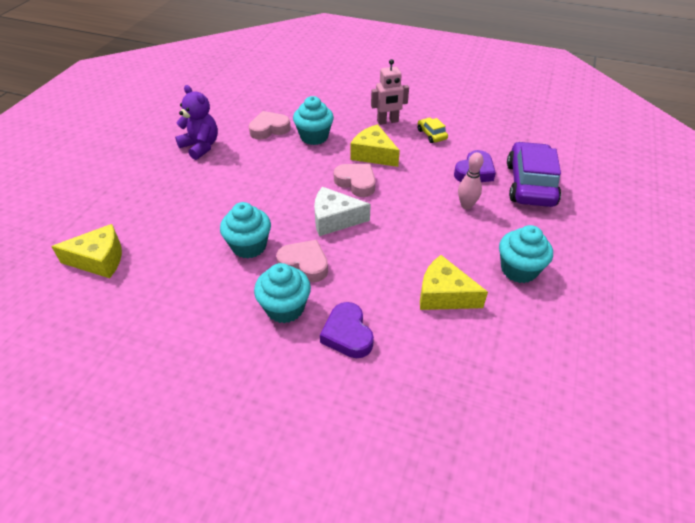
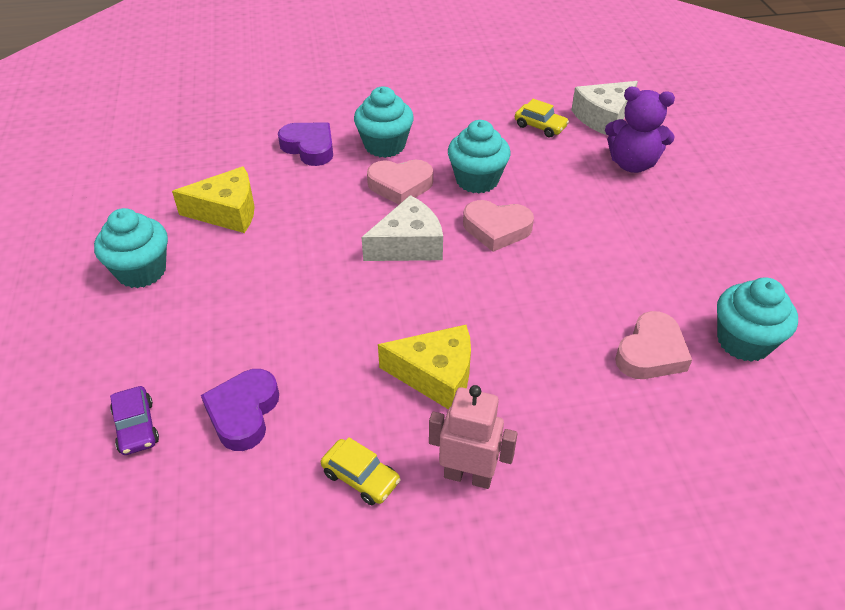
camera: 150 degrees right, 0 degrees up
yellow cheese [51,224,122,278] -> white cheese [571,81,638,135]
purple teddy bear [175,85,218,160] -> purple teddy bear moved to [605,87,675,173]
turquoise cupcake [293,96,334,145] -> turquoise cupcake moved to [717,278,798,362]
pink heart [334,164,375,197] -> pink heart moved to [463,200,534,252]
pink robot [371,59,409,125] -> pink robot turned 60 degrees clockwise [429,385,518,489]
pink bowling pin [458,152,484,209] -> none
purple car [507,142,561,207] -> purple car [110,386,159,455], size x0.45
none -> yellow car [515,99,569,138]

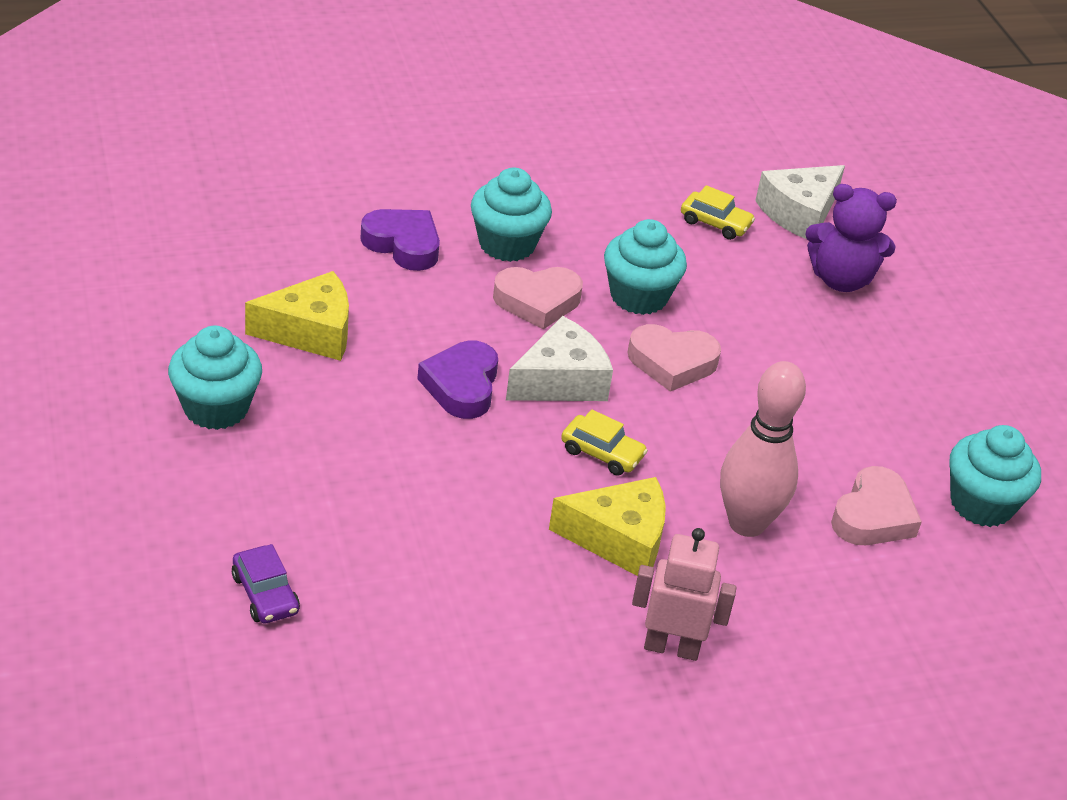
camera: 10 degrees left, 5 degrees down
purple heart [201,369,279,451] -> purple heart moved to [417,340,498,419]
yellow car [321,437,400,505] -> yellow car moved to [561,409,648,476]
none -> pink bowling pin [720,361,806,537]

